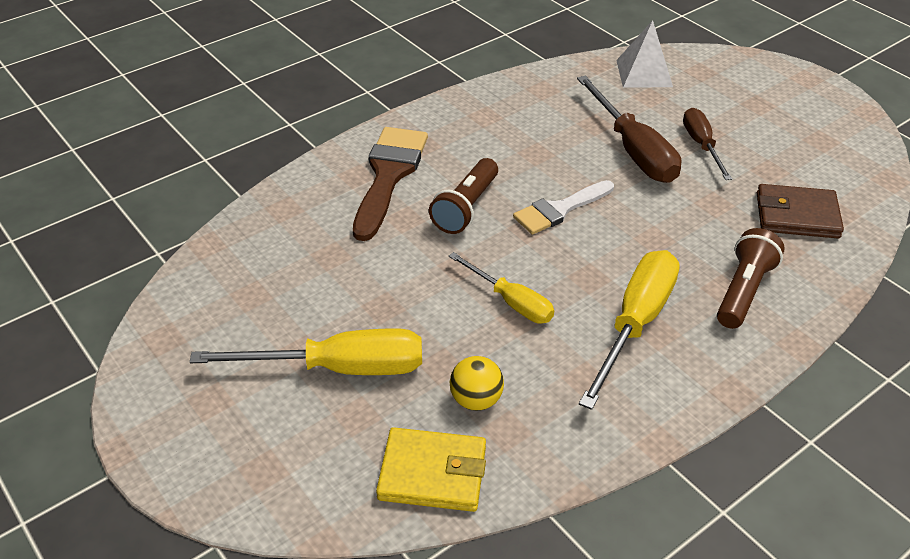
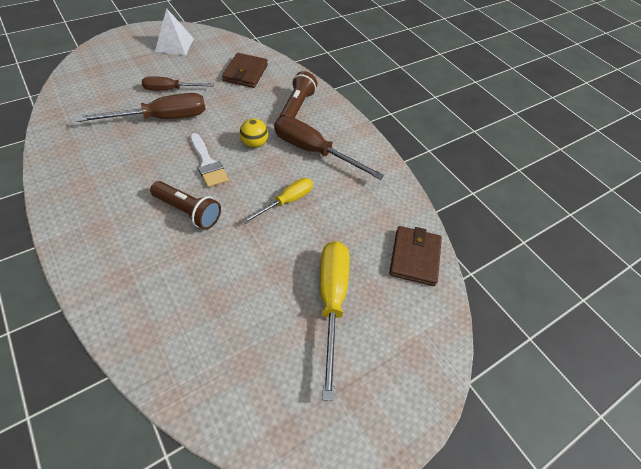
camera: 90 degrees left, 10 degrees up
brown brush [353,127,428,241] -> none
yellow wallet [376,427,486,512] -> brown wallet [389,226,442,286]
yellow ball [450,356,504,411] -> yellow ball moved to [240,119,268,148]
yellow screwdriver [579,250,680,410] -> brown screwdriver [274,116,384,180]
white pyramid [616,20,673,88] -> white pyramid moved to [155,8,194,55]
brown flashlight [717,228,785,329] -> brown flashlight turned 75 degrees clockwise [280,71,317,118]

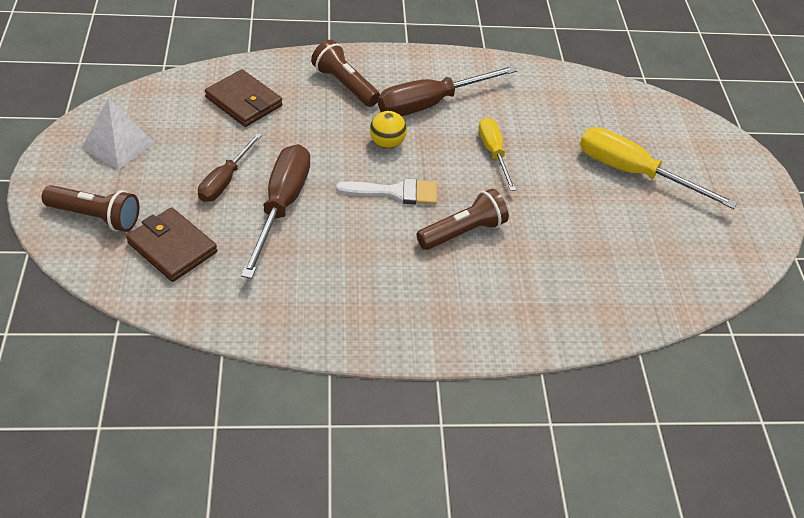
camera: 60 degrees left, 5 degrees down
brown wallet [389,226,442,286] -> brown wallet moved to [126,207,217,282]
none -> brown flashlight [42,185,139,232]

